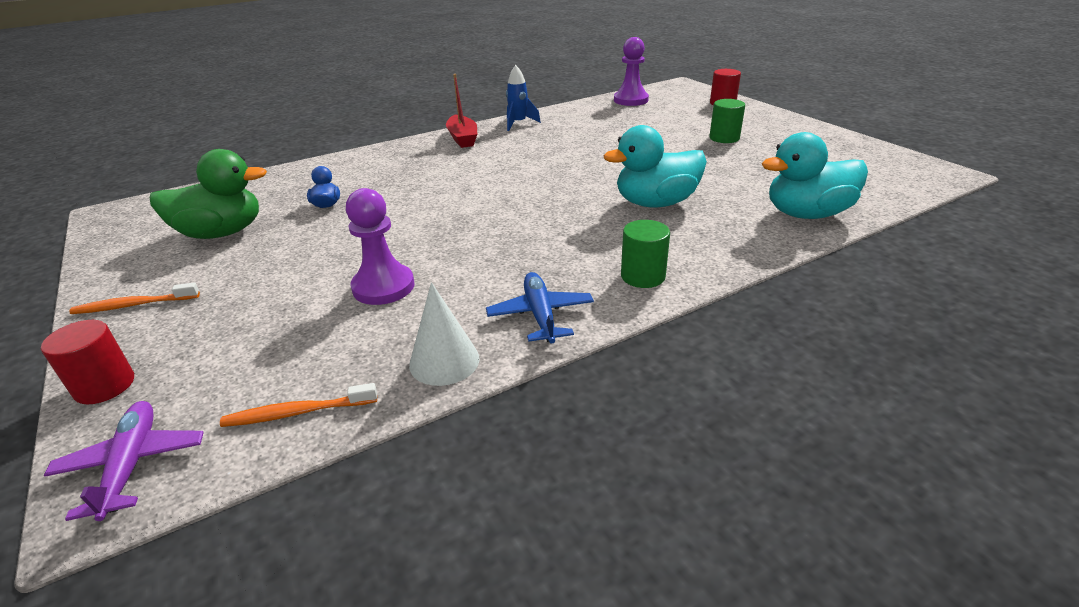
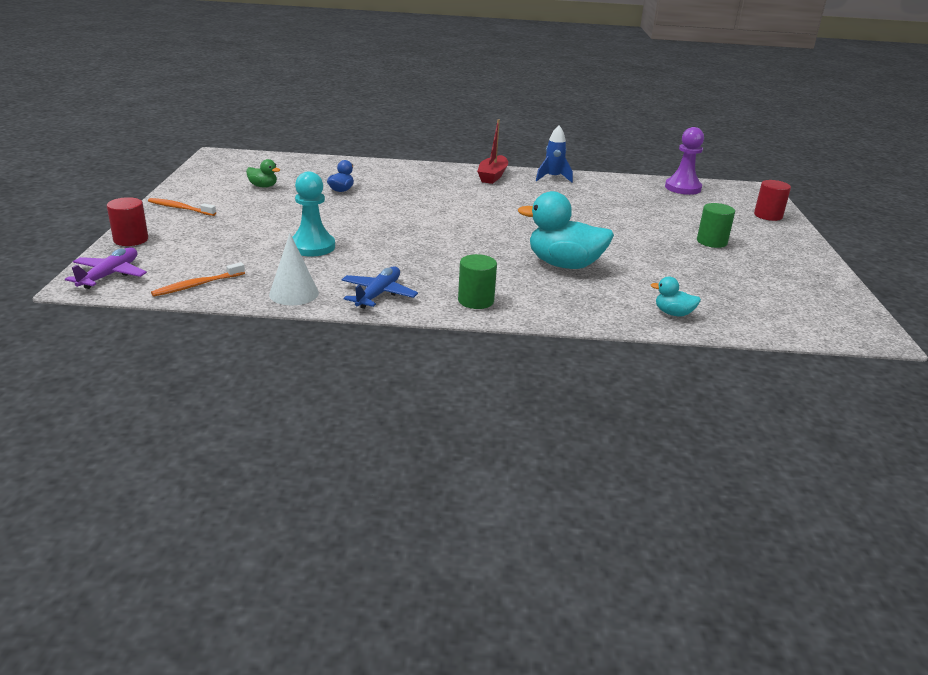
camera: 30 degrees right, 5 degrees down
green duck [150,149,267,239] -> green duck [246,159,280,187], size x0.47
orange toothbrush [220,383,377,427] -> orange toothbrush turned 60 degrees counterclockwise [151,262,245,297]
purple pawn [346,188,414,305] -> turquoise pawn [292,171,335,256]
turquoise duck [761,132,868,219] -> turquoise duck [651,277,701,317], size x0.47

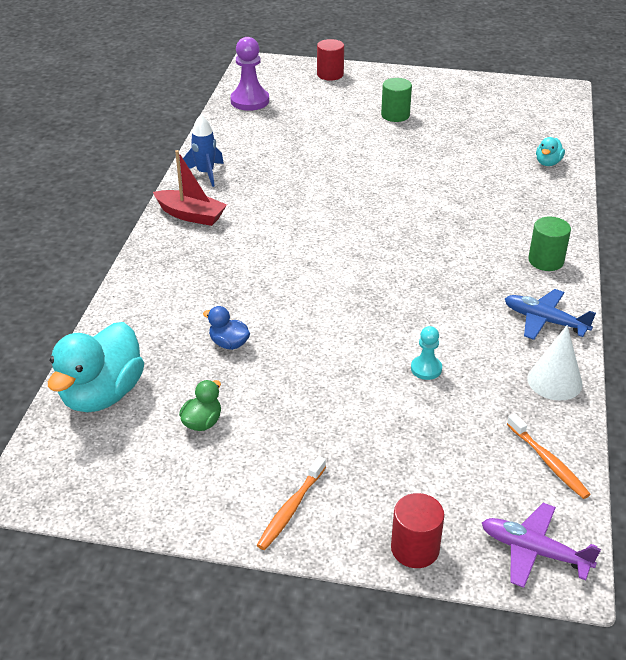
camera: 80 degrees left, 10 degrees up
turquoise pawn [292,171,335,256] -> turquoise pawn [411,326,442,380], size x0.56
turquoise duck [518,191,614,269] -> turquoise duck moved to [48,322,144,412]

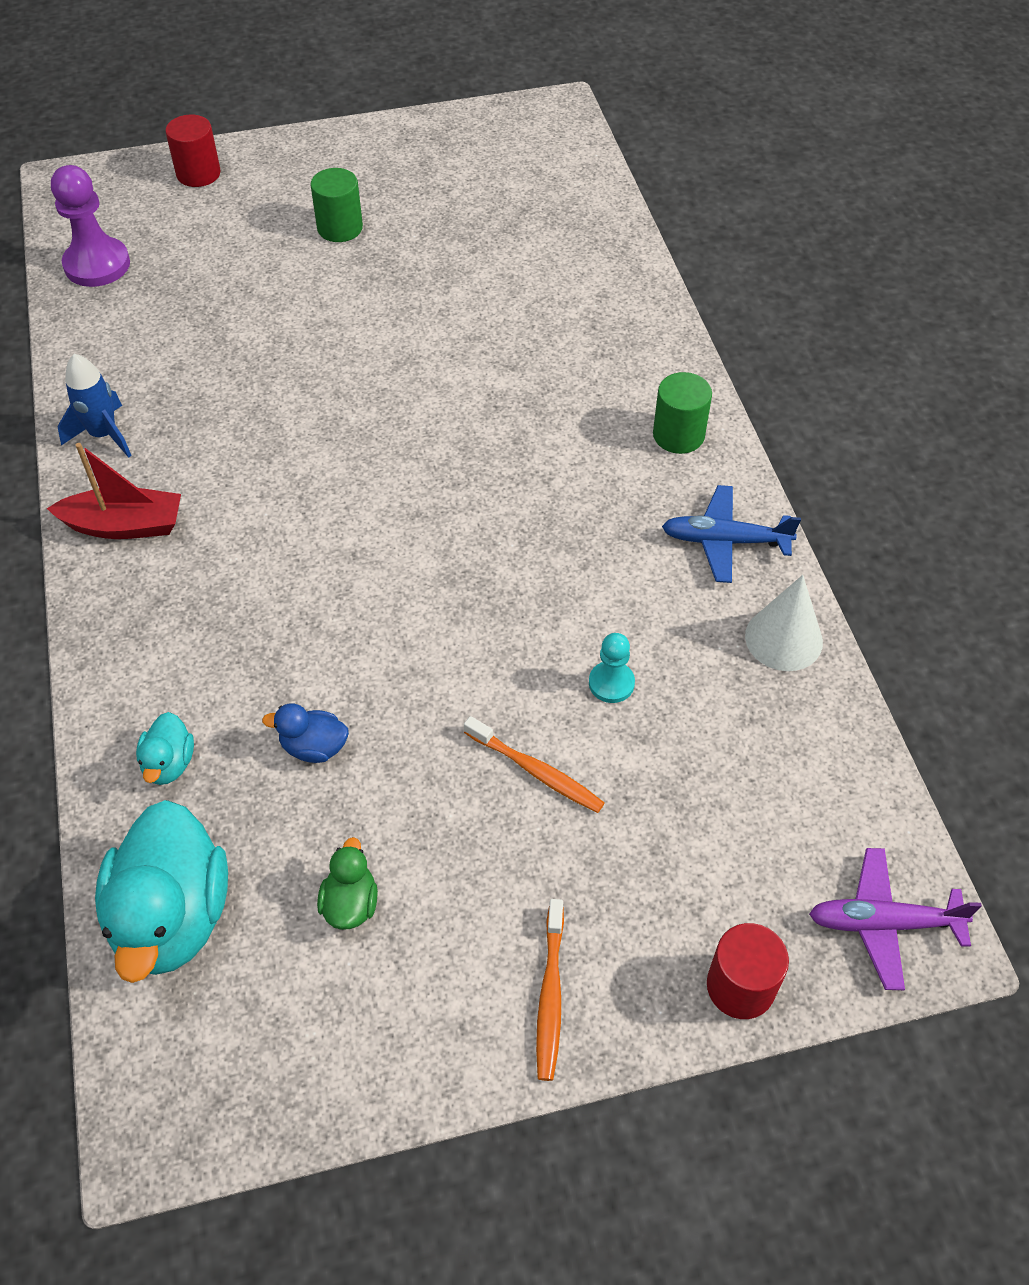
camera: 25 degrees left, 15 degrees up
orange toothbrush [507,413,591,499] -> orange toothbrush moved to [464,716,605,813]
turquoise duck [536,137,565,166] -> turquoise duck moved to [136,712,194,785]

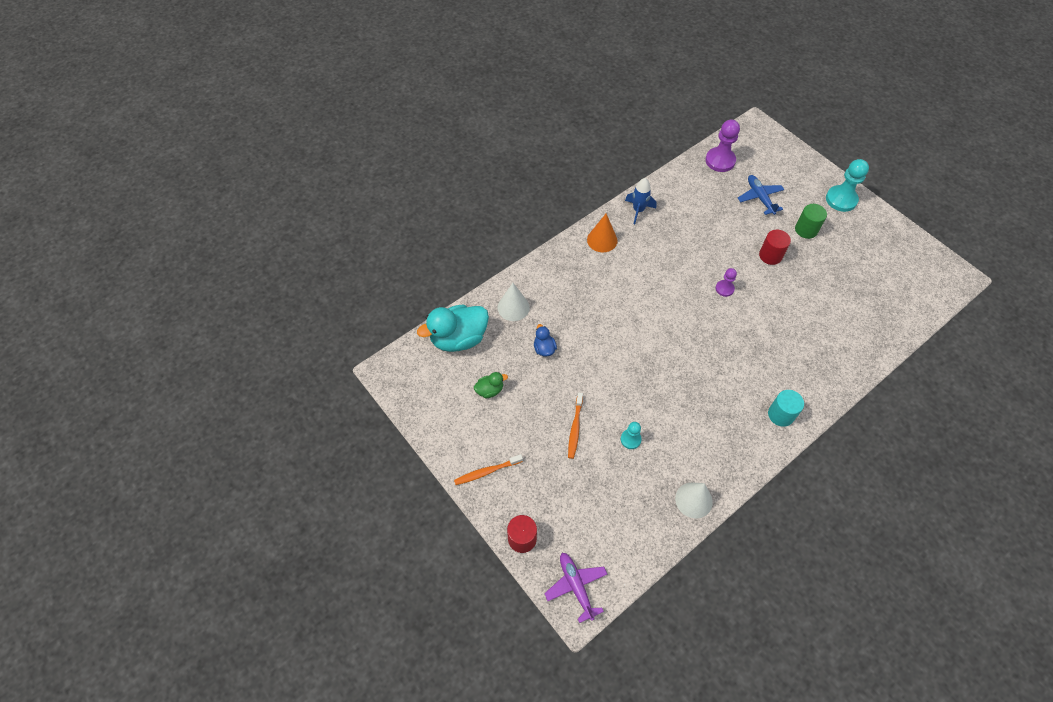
camera: 65 degrees right, 5 degrees up
red boat [47,443,181,539] -> orange cone [587,214,617,252]
turquoise duck [136,712,194,785] -> white cone [498,283,530,321]
red cylinder [165,115,221,187] -> red cylinder moved to [759,230,791,265]
green cylinder [653,372,712,454] -> turquoise cylinder [768,390,804,427]
blue plane [662,485,801,583] -> blue plane moved to [738,175,785,215]
none -> purple pawn [716,268,737,297]
none -> turquoise pawn [826,159,869,212]

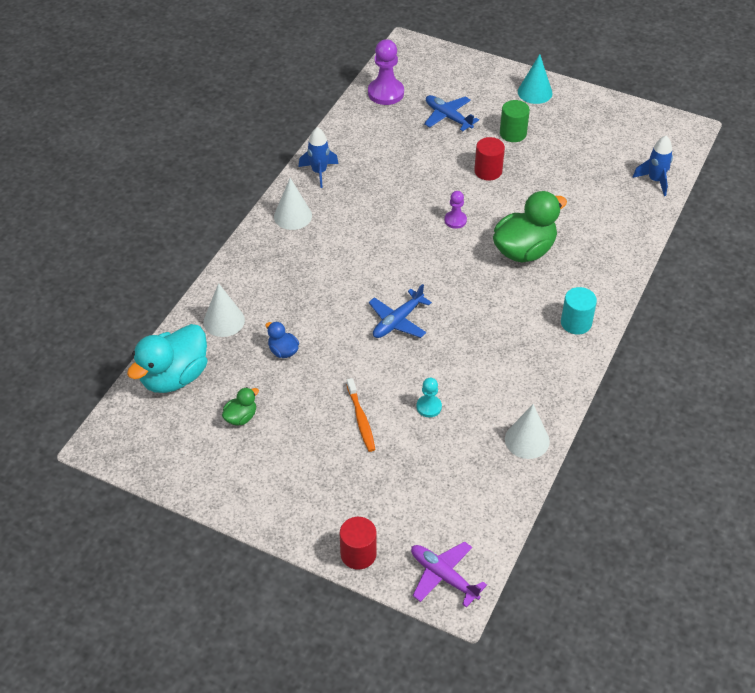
camera: 25 degrees left, 10 degrees down
orange toothbrush [454,454,523,485] -> none
orange cone [587,214,617,252] -> white cone [274,178,312,230]
turquoise pawn [826,159,869,212] -> turquoise cone [518,54,552,104]
none -> blue plane [369,284,432,338]
none -> green duck [493,191,567,263]
none -> blue rocket [632,136,673,196]

